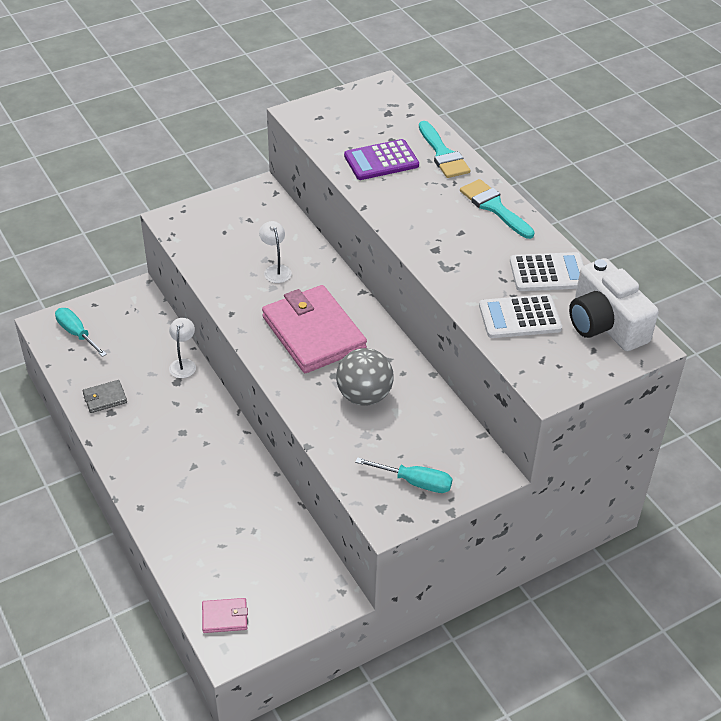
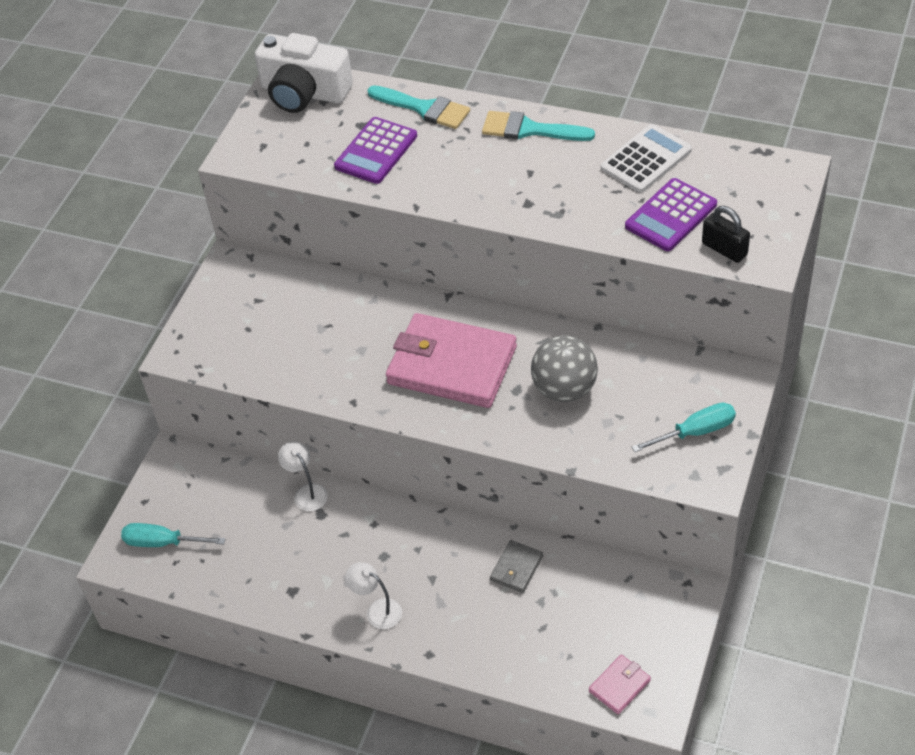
camera: 35 degrees left, 5 degrees up
grey wallet [83,380,127,413] -> grey wallet moved to [490,540,543,593]
white lamp [259,221,292,283] -> white lamp moved to [345,562,402,629]
white calculator [479,294,562,338] -> purple calculator [625,178,717,251]
white camera [569,258,658,351] -> white camera moved to [255,33,353,113]
none -> black padlock [702,206,750,263]

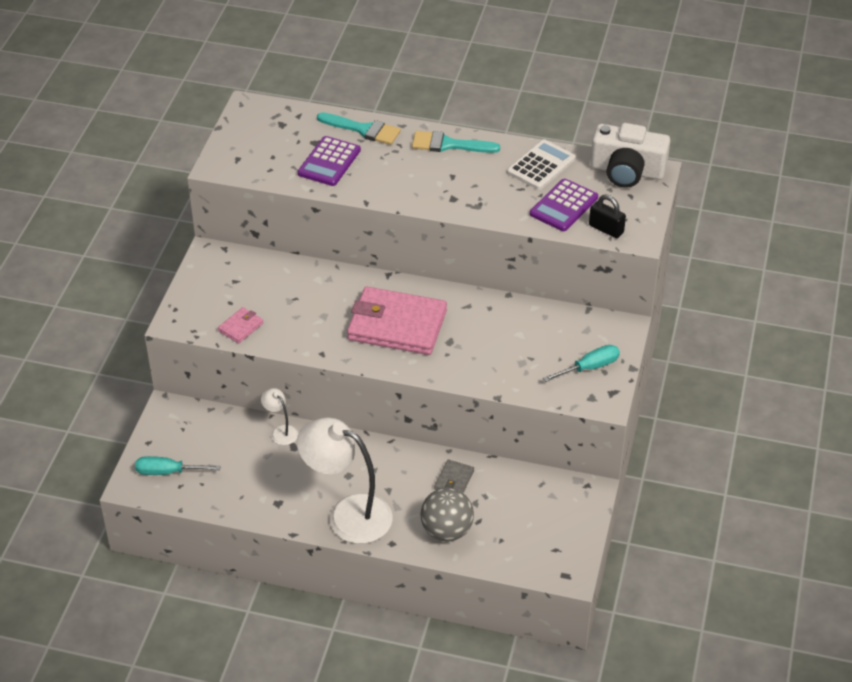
camera: 10 degrees left, 5 degrees down
white camera [255,33,353,113] -> white camera moved to [590,123,670,188]
white lamp [345,562,402,629] -> white lamp [297,418,393,544], size x2.26
grey ball [531,335,598,402] -> grey ball moved to [420,488,474,541]
pink wallet [589,654,651,715] -> pink wallet moved to [218,307,263,343]

